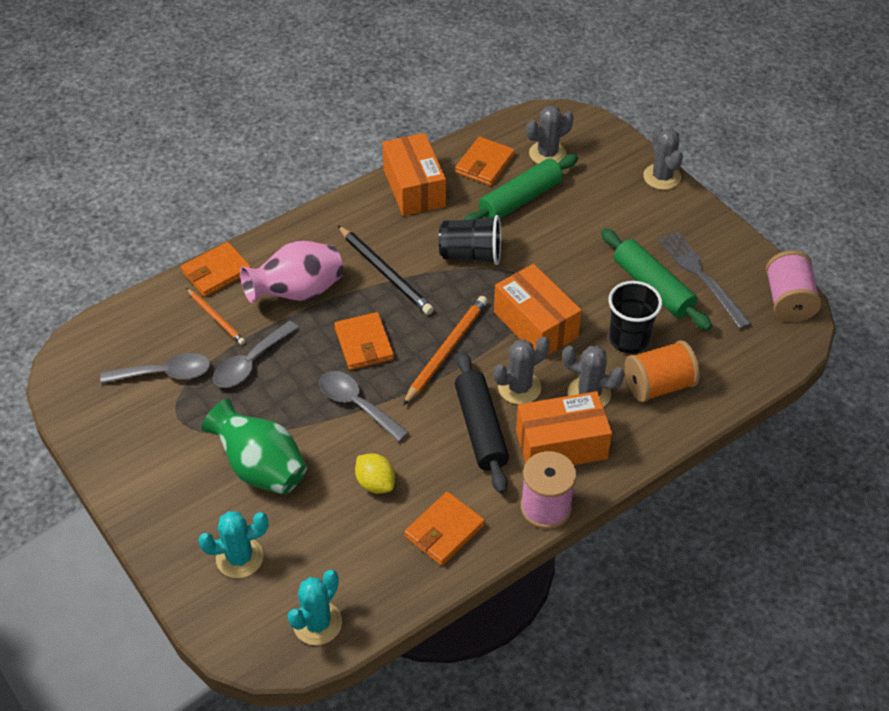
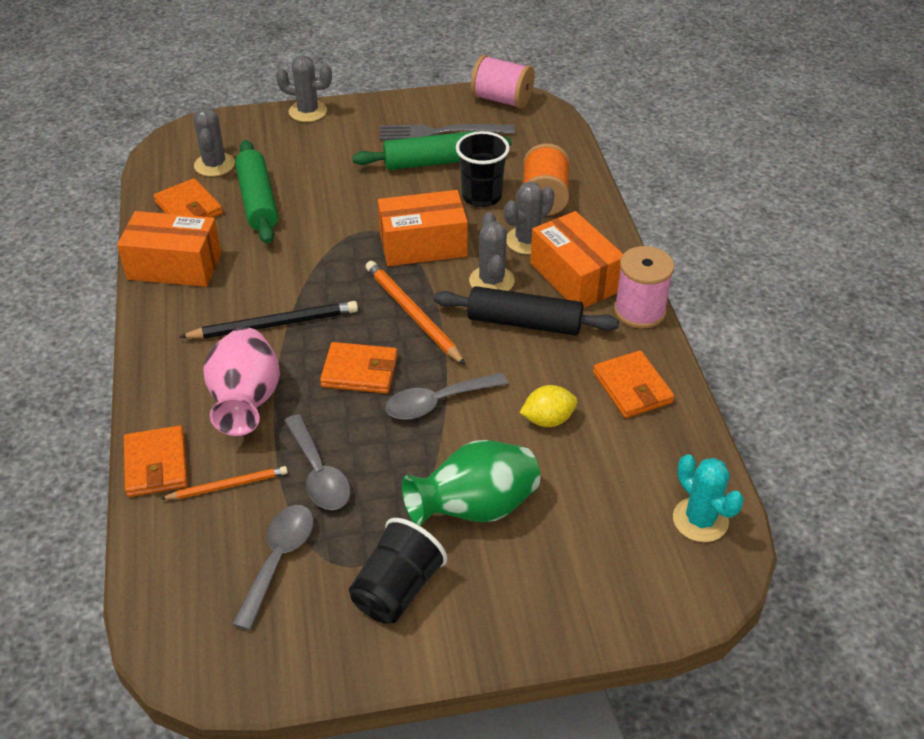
camera: 65 degrees left, 5 degrees down
turquoise cactus [198,511,269,578] -> none
black cup [438,215,501,265] -> black cup moved to [349,518,448,624]
orange box [516,391,612,465] -> orange box turned 45 degrees counterclockwise [530,211,623,308]

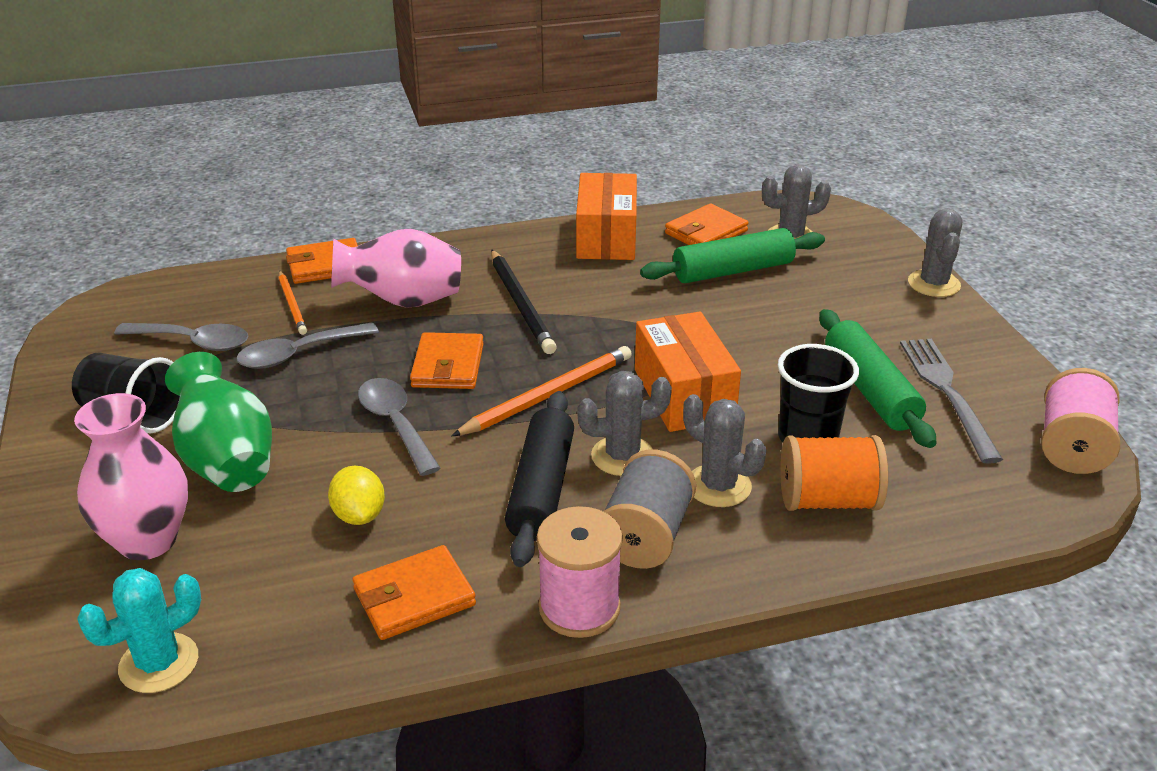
camera: 85 degrees right, 10 degrees down
orange box [530,211,623,308] -> grey spool [604,450,696,569]
none -> pink vase [74,393,188,560]

